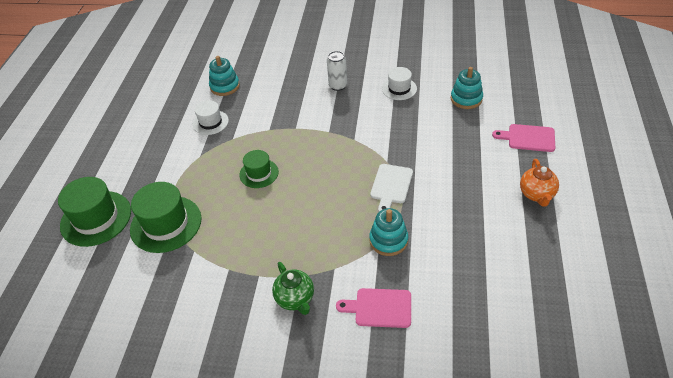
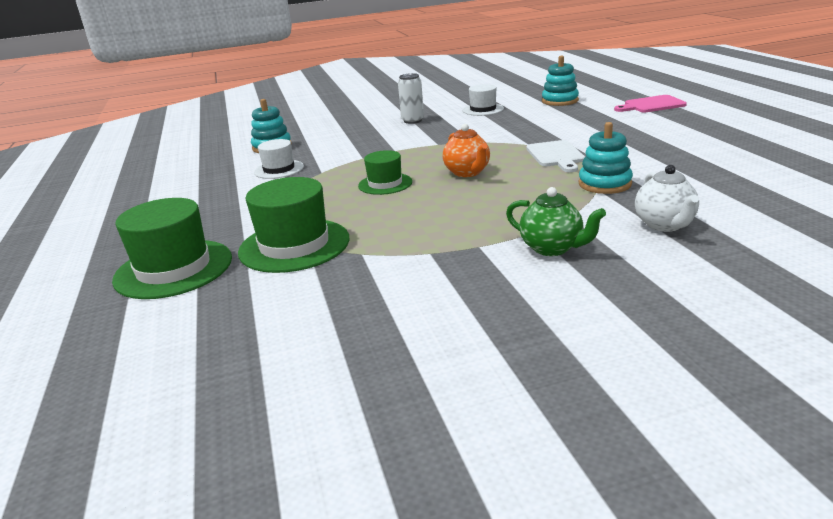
camera: 25 degrees left, 20 degrees down
pink cutting board [336,288,411,328] -> white teapot [635,165,699,232]
orange teapot [520,159,559,207] -> orange teapot moved to [443,124,490,177]

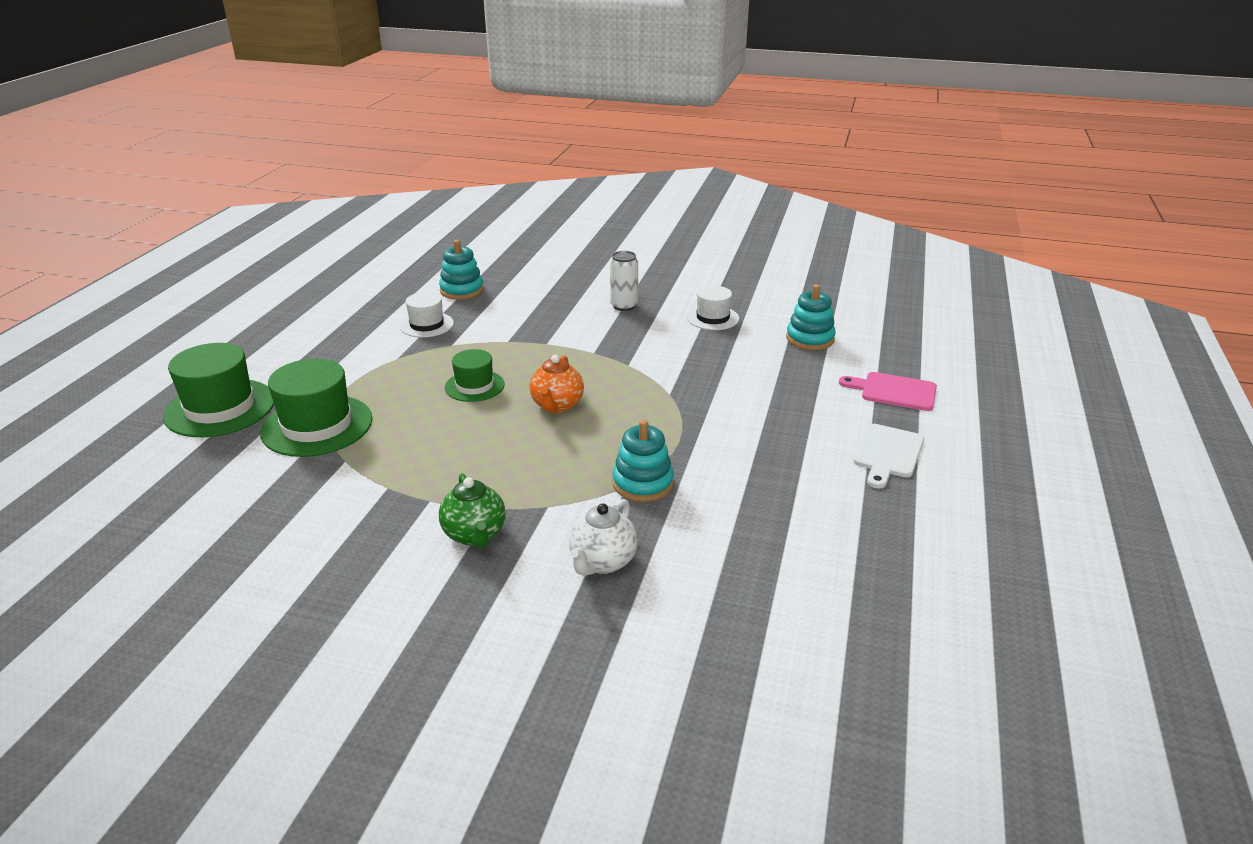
camera: 30 degrees right, 5 degrees up
white cutting board [526,140,585,172] -> white cutting board moved to [854,424,924,489]

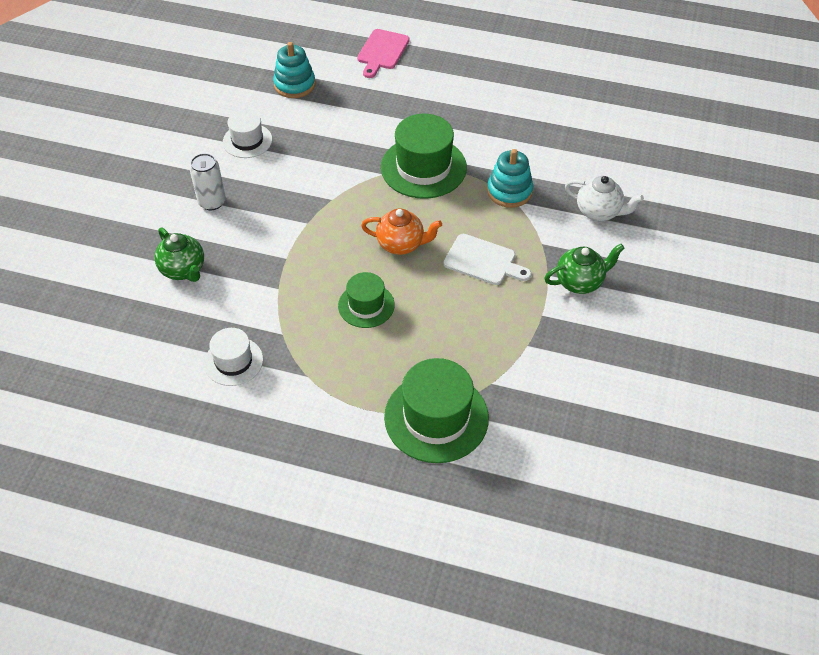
camera: 90 degrees left, 20 degrees up
green hat [163,343,274,437] -> green hat moved to [381,114,467,199]
turquoise stacking toy [439,240,484,300] -> none
white cutting board [854,424,924,489] -> white cutting board moved to [444,234,531,285]
none -> green teapot [154,227,204,282]

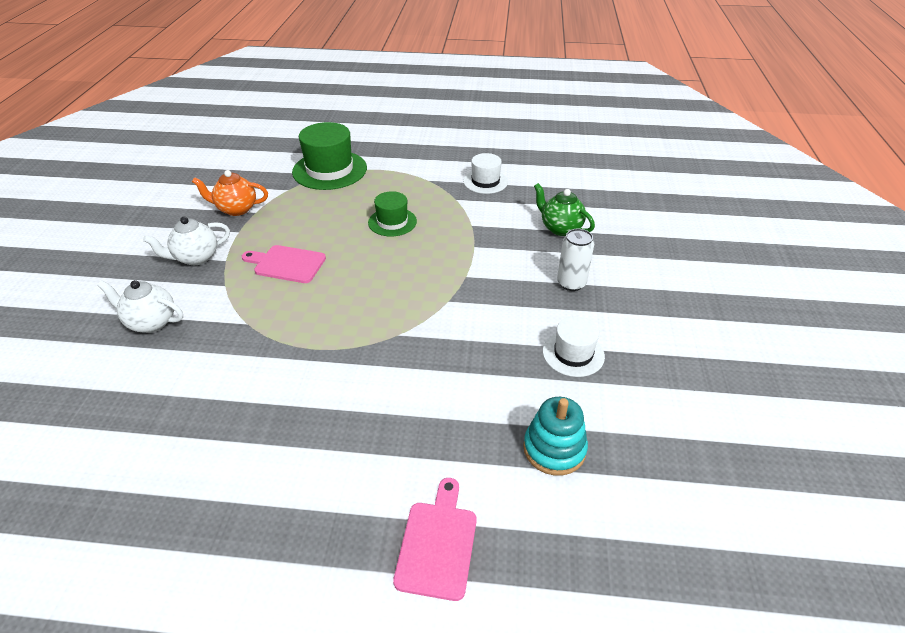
camera: 170 degrees right, 10 degrees down
orange teapot [361,208,442,255] -> orange teapot moved to [192,170,268,216]
green hat [381,114,467,199] -> none
white cutting board [444,234,531,285] -> pink cutting board [242,245,326,283]
turquoise stacking toy [487,149,533,208] -> none
green teapot [544,244,625,294] -> white teapot [143,217,230,265]

